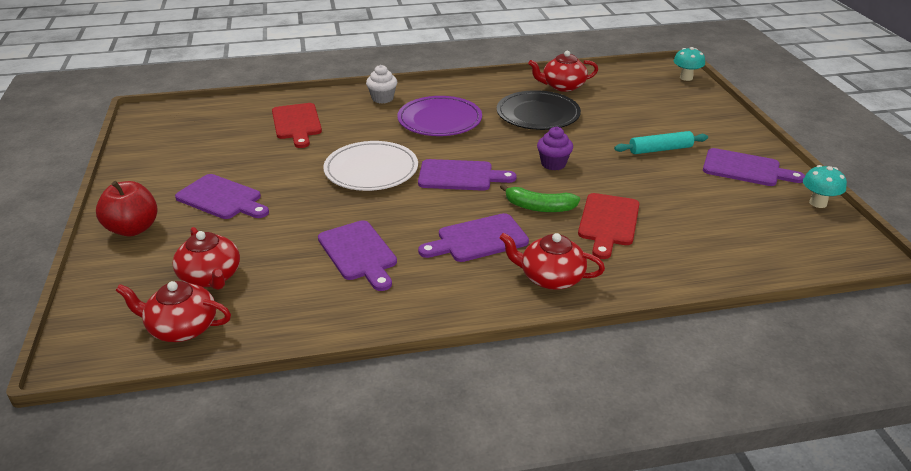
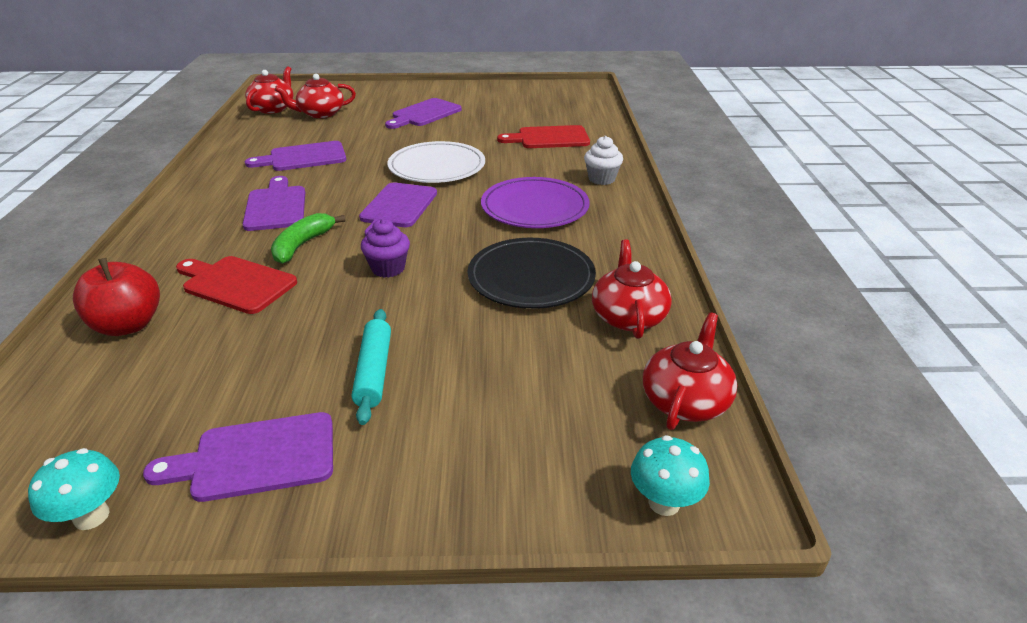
camera: 100 degrees right, 0 degrees up
red apple [96,181,158,237] -> red apple moved to [73,258,160,336]
red teapot [499,233,605,290] -> red teapot moved to [643,312,737,430]
purple cutting board [703,148,805,186] -> purple cutting board turned 45 degrees clockwise [143,412,333,502]

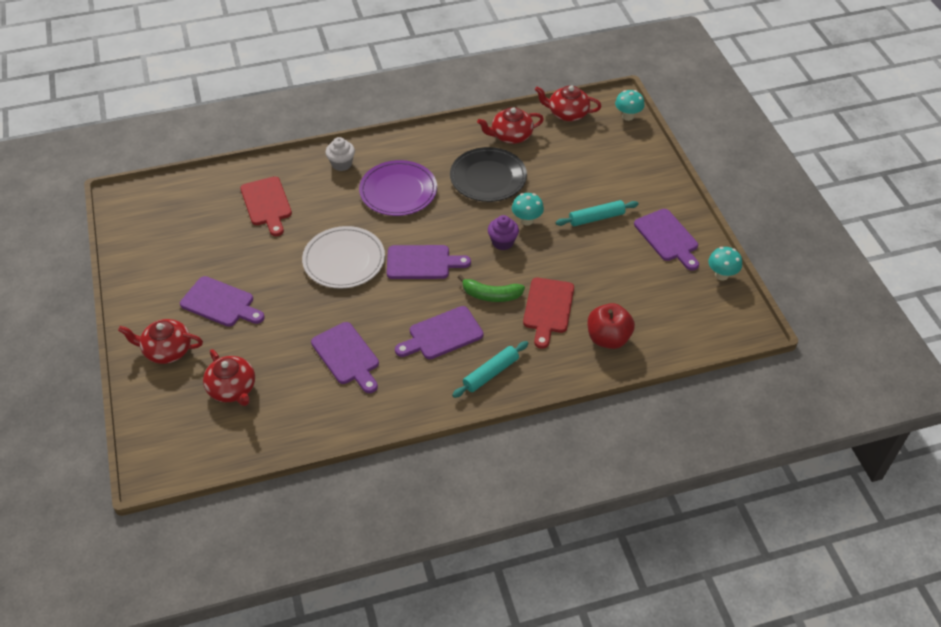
camera: 105 degrees left, 15 degrees up
red teapot [245,66,293,114] -> red teapot moved to [118,319,203,364]
none -> turquoise rolling pin [452,341,528,398]
none -> turquoise mushroom [512,193,544,226]

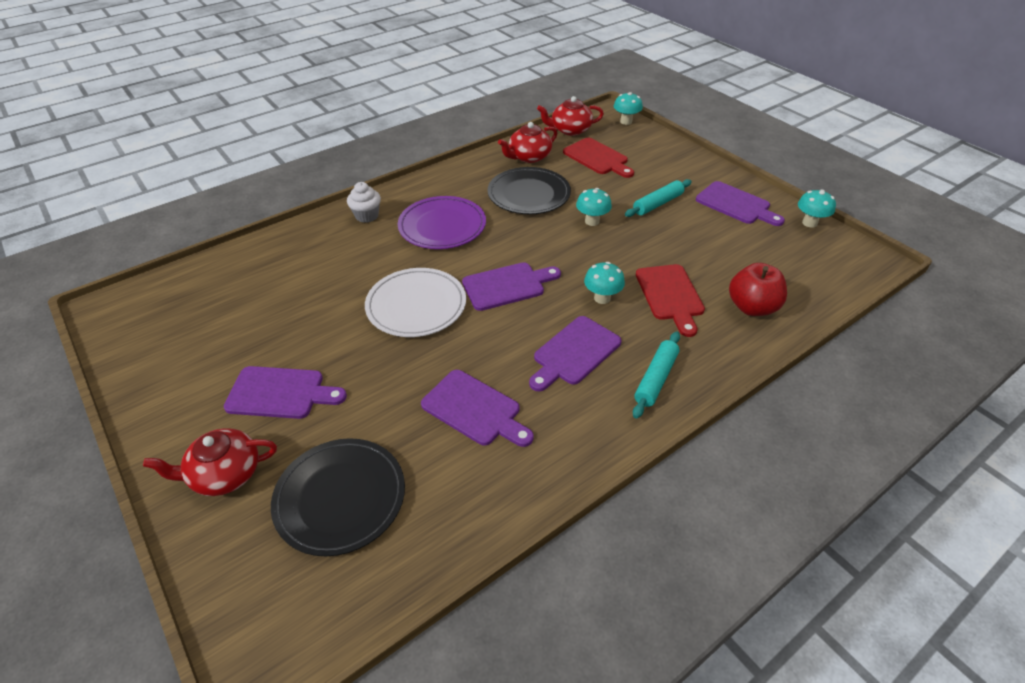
camera: 20 degrees left, 5 degrees down
red teapot [203,349,255,406] -> black plate [271,438,405,556]
red cutting board [240,176,292,236] -> red cutting board moved to [563,138,634,178]
green banana [457,275,525,302] -> turquoise mushroom [584,262,625,304]
purple cupcake [488,215,519,250] -> none

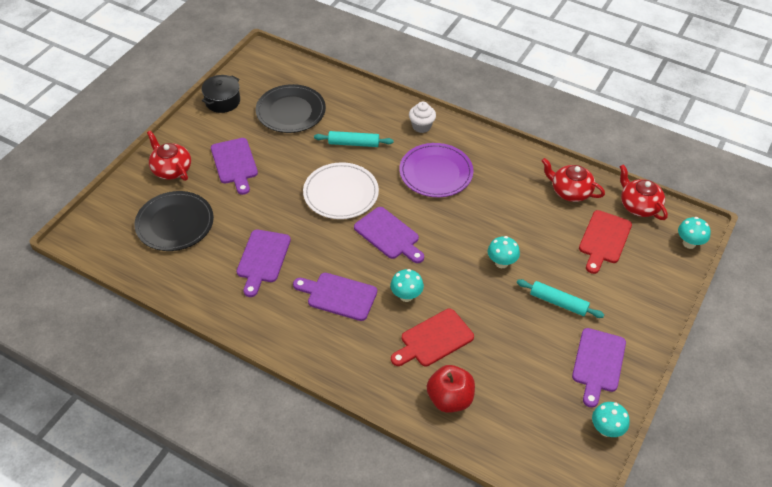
camera: 65 degrees right, 5 degrees up
black plate [488,167,571,214] -> black plate moved to [256,84,326,133]
turquoise rolling pin [633,331,680,419] -> turquoise rolling pin moved to [314,131,394,147]
none -> black pot [202,75,240,113]

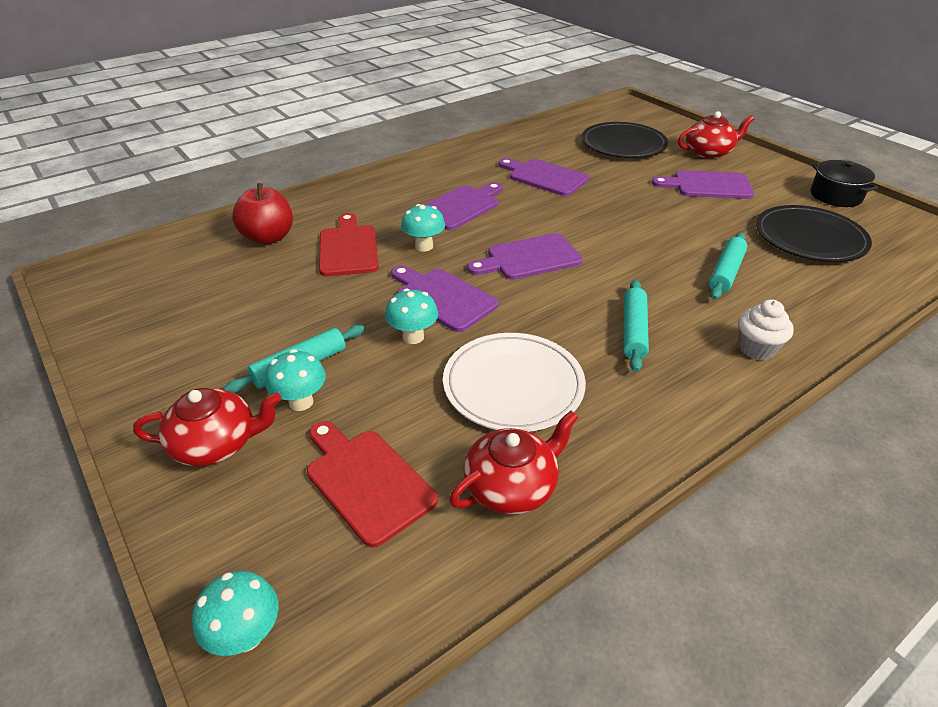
camera: 115 degrees right, 10 degrees down
white plate [303,162,379,219] -> white plate moved to [443,333,586,432]
purple plate [399,143,473,197] -> turquoise rolling pin [623,280,649,372]
purple cutting board [572,328,626,408] -> purple cutting board moved to [391,265,499,332]
turquoise mushroom [592,402,630,437] -> turquoise mushroom moved to [265,349,326,411]
red teapot [619,164,668,220] -> red teapot moved to [133,388,281,466]

